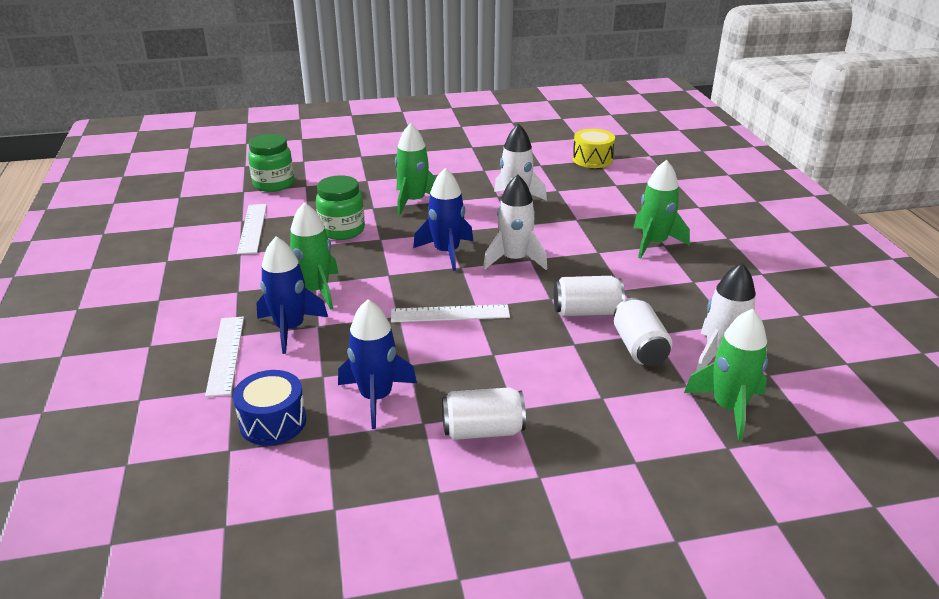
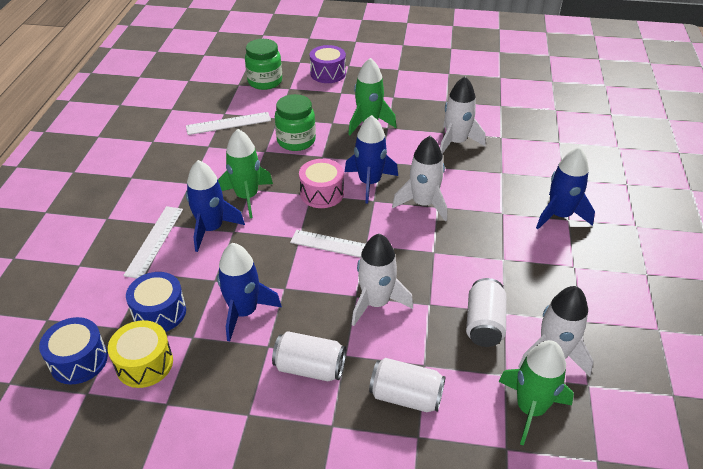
camera: 20 degrees right, 10 degrees up
white ruler [237,204,267,254] -> white ruler turned 60 degrees clockwise [186,112,271,135]
white can [554,276,625,316] -> white can moved to [369,358,446,412]
yellow drum [573,129,615,168] -> yellow drum moved to [108,320,173,388]
green rocket [633,160,690,259] -> blue rocket [536,147,595,229]
none -> blue drum [39,317,108,384]
none -> pink drum [299,159,344,208]
none -> purple drum [310,45,346,83]
none -> white rocket [352,234,413,326]

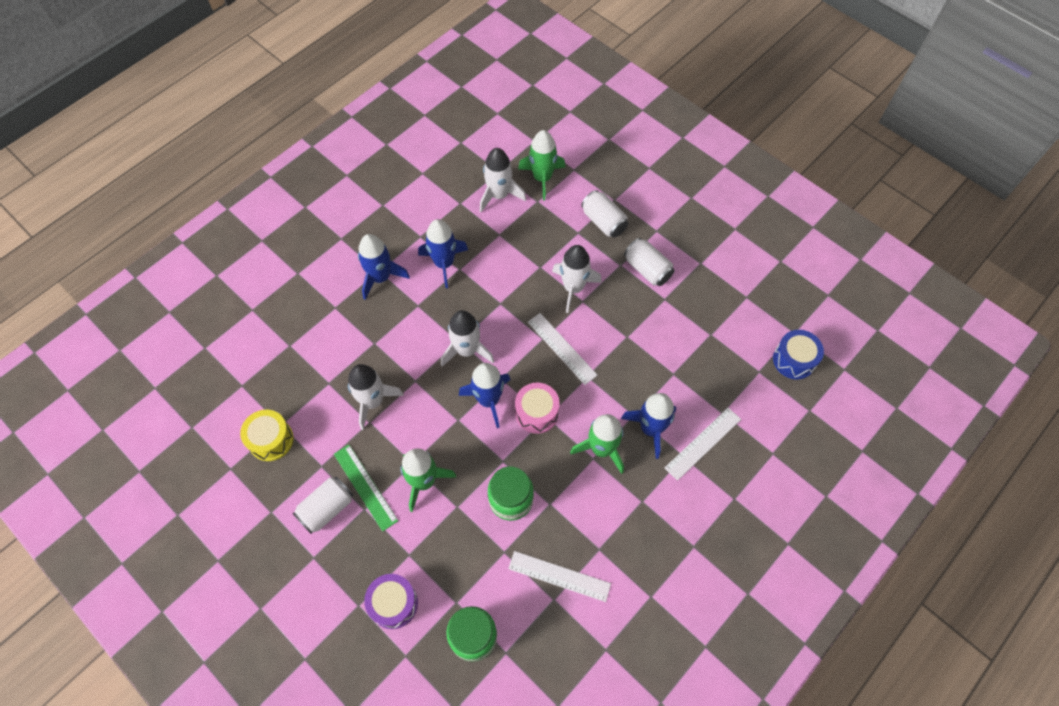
camera: 145 degrees left, 20 degrees up
yellow drum [108,320,173,388] -> yellow drum moved to [240,410,294,461]
blue drum [126,272,186,332] -> none
blue rocket [217,243,282,342] -> blue rocket moved to [418,219,468,288]
white can [466,278,507,347] -> white can moved to [292,476,353,534]
none -> green ruler [334,445,398,532]

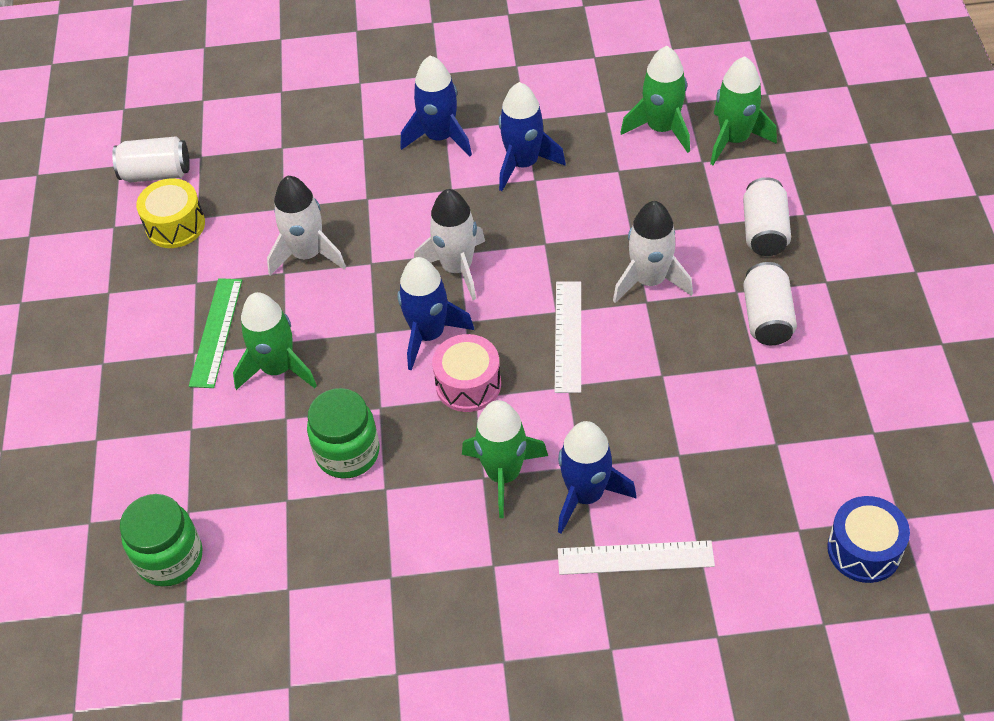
camera: 45 degrees right, 10 degrees down
white can [292,476,353,534] -> white can moved to [112,136,190,183]
purple drum [364,574,418,629] -> none
white rocket [480,148,526,212] -> green rocket [620,46,690,153]
white ruler [508,551,611,602] -> none

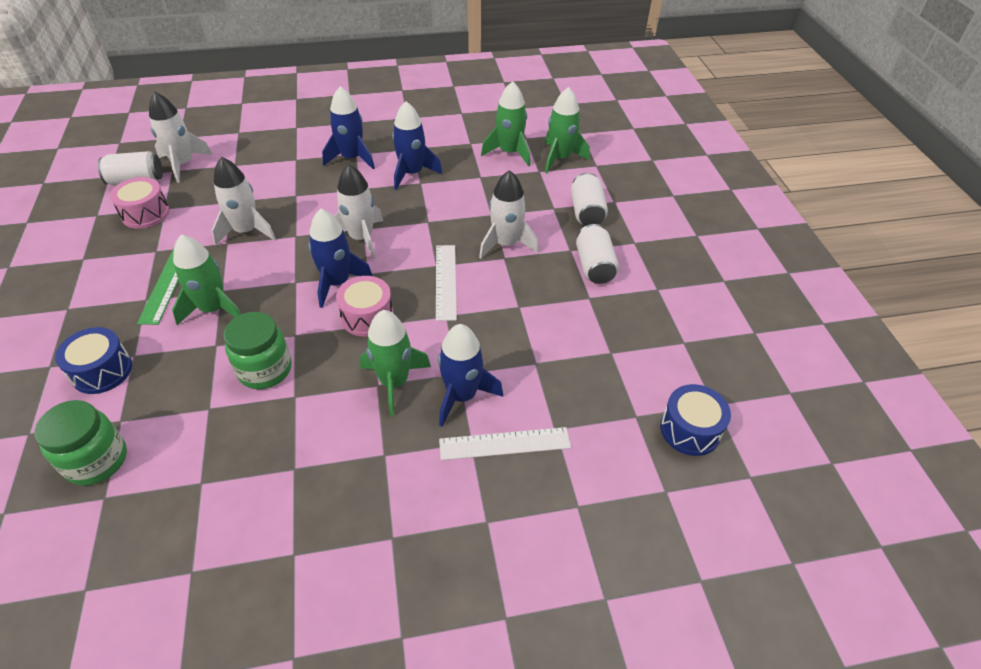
camera: 10 degrees left, 5 degrees down
yellow drum [136,179,205,248] -> pink drum [110,177,170,229]
none -> blue drum [55,327,132,394]
none -> white rocket [149,92,213,183]

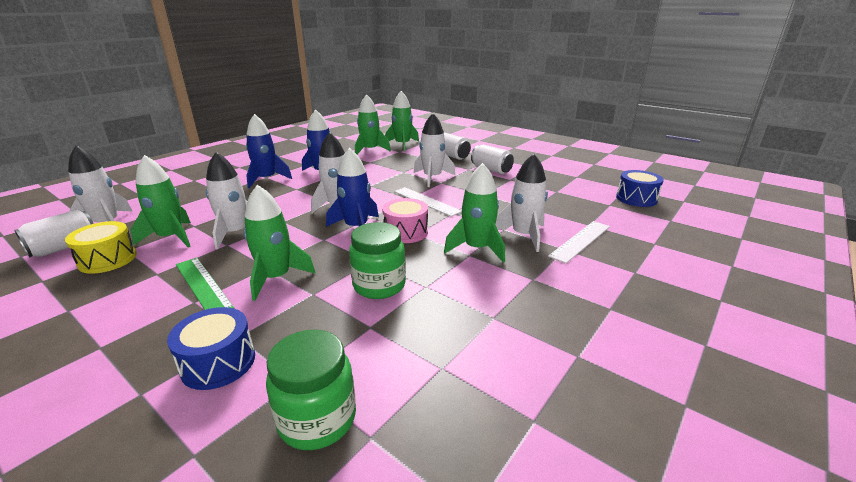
camera: 40 degrees left, 20 degrees down
pink drum [110,177,170,229] -> yellow drum [65,221,137,274]
blue rocket [438,324,503,427] -> white rocket [495,154,548,252]
none -> green rocket [131,155,191,248]

